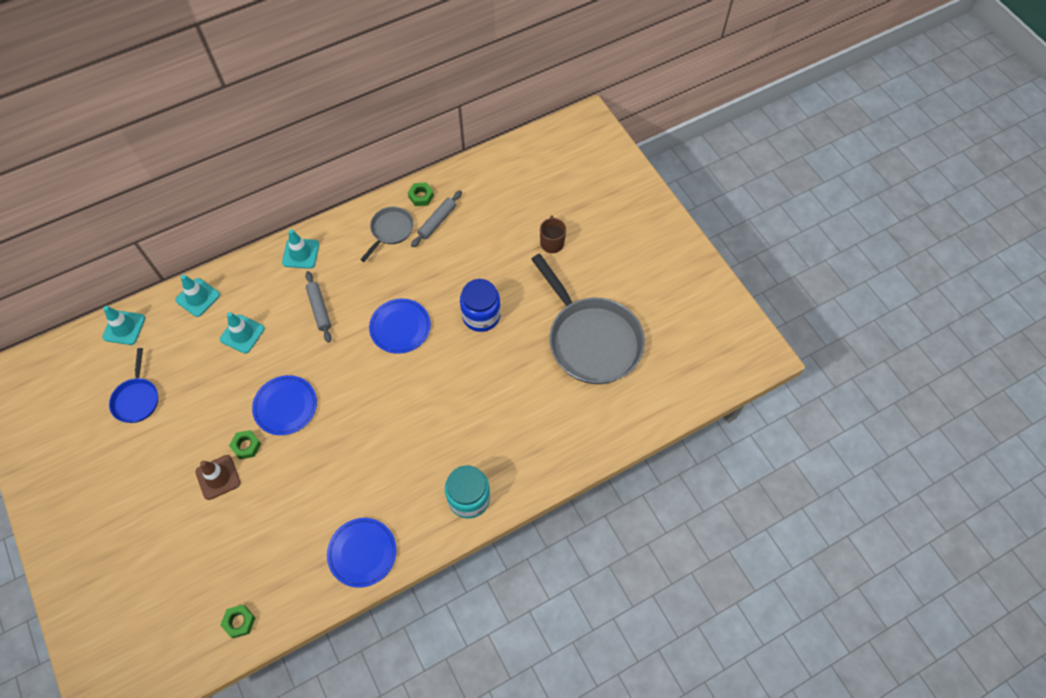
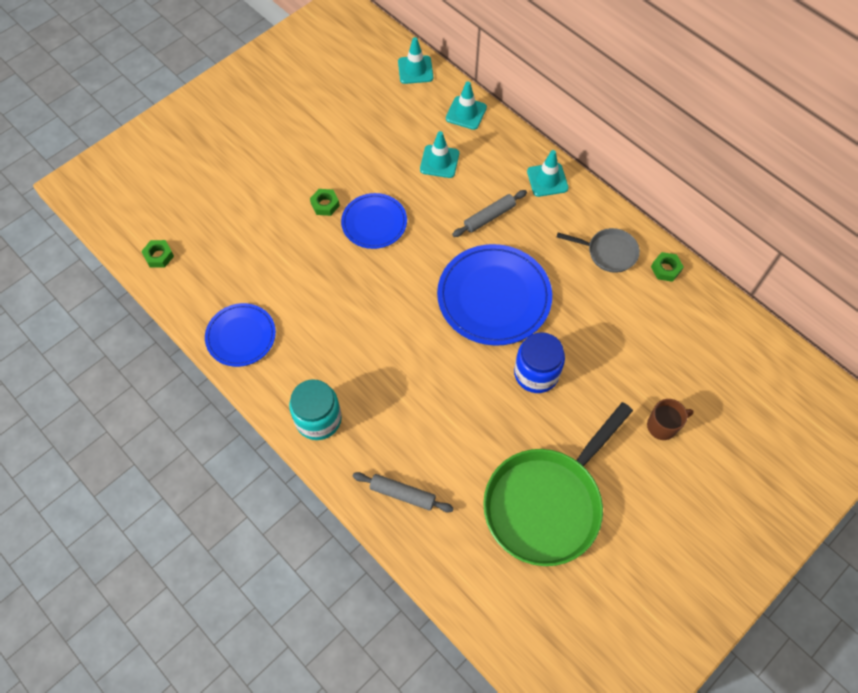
camera: 75 degrees right, 0 degrees up
blue pan [109,348,158,423] -> none
brown traffic cone [195,455,241,500] -> none
blue plate [369,299,431,354] -> blue plate [437,244,552,346], size x1.66
grey rolling pin [411,190,462,247] -> grey rolling pin moved to [352,472,454,513]
grey pan [531,254,645,384] -> green pan [483,402,633,566]

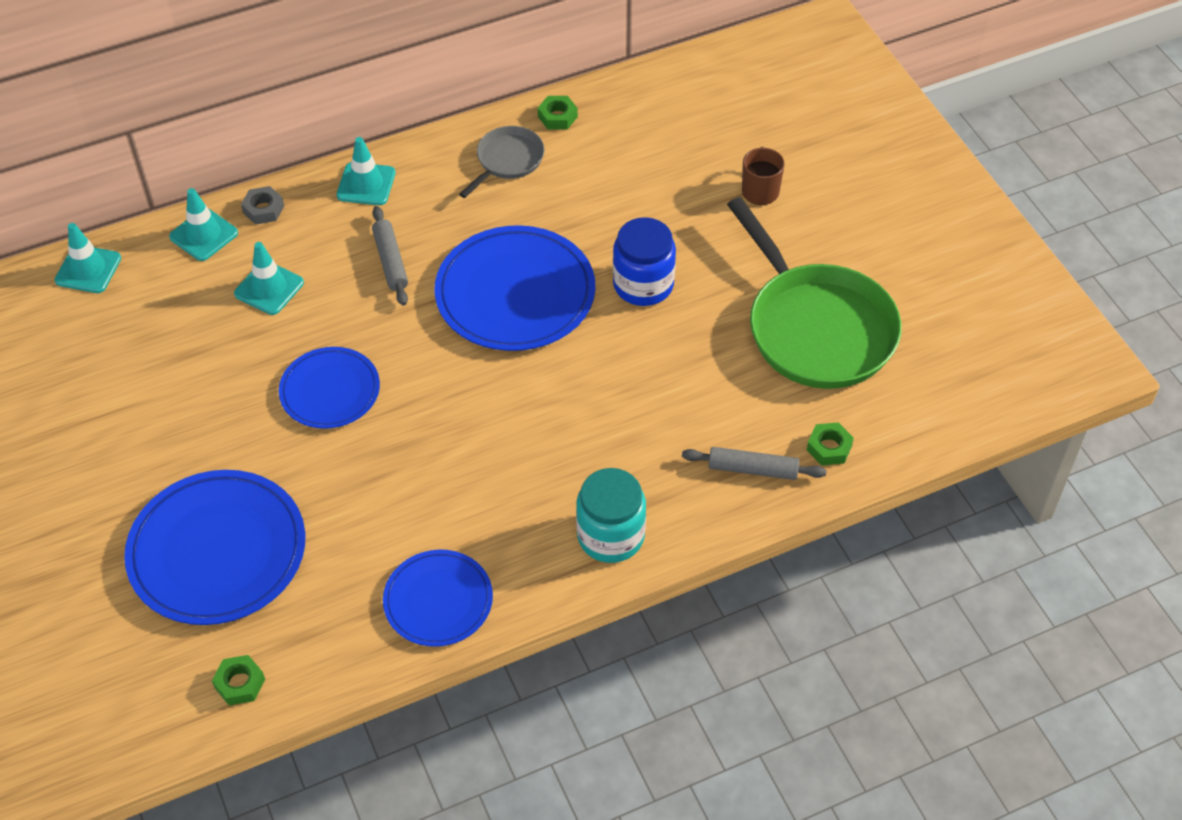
camera: 70 degrees left, 10 degrees down
green nut [310,189,340,216] -> green nut moved to [807,422,854,466]
grey rolling pin [352,472,454,513] -> grey rolling pin turned 60 degrees clockwise [682,447,827,480]
none -> blue plate [124,470,305,625]
none -> grey nut [241,186,284,225]

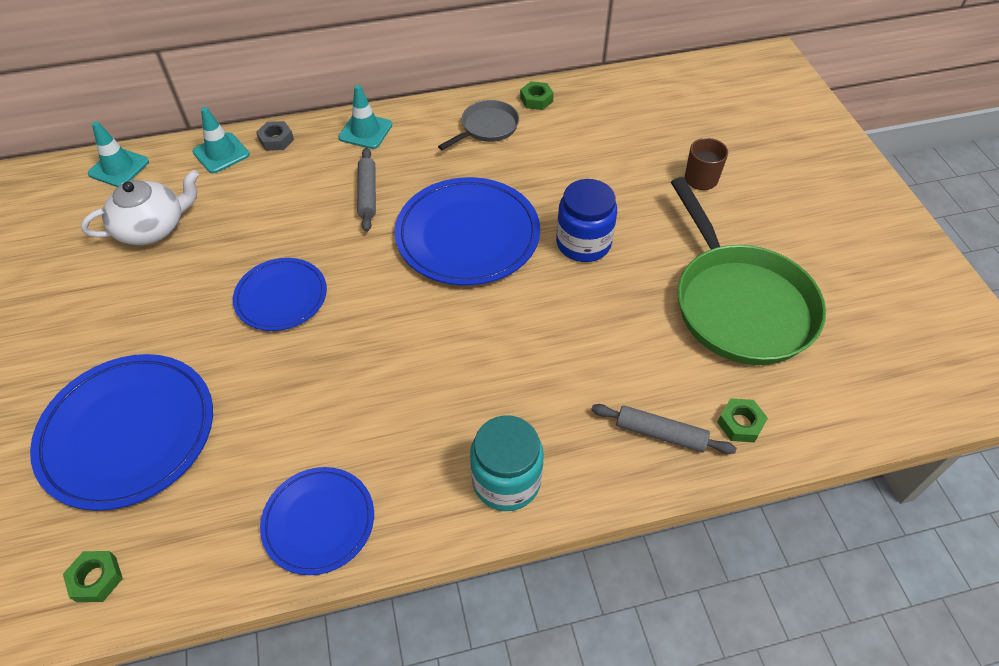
camera: 10 degrees right, 0 degrees up
turquoise traffic cone [234,242,304,315] -> none
none -> white teapot [81,170,199,246]

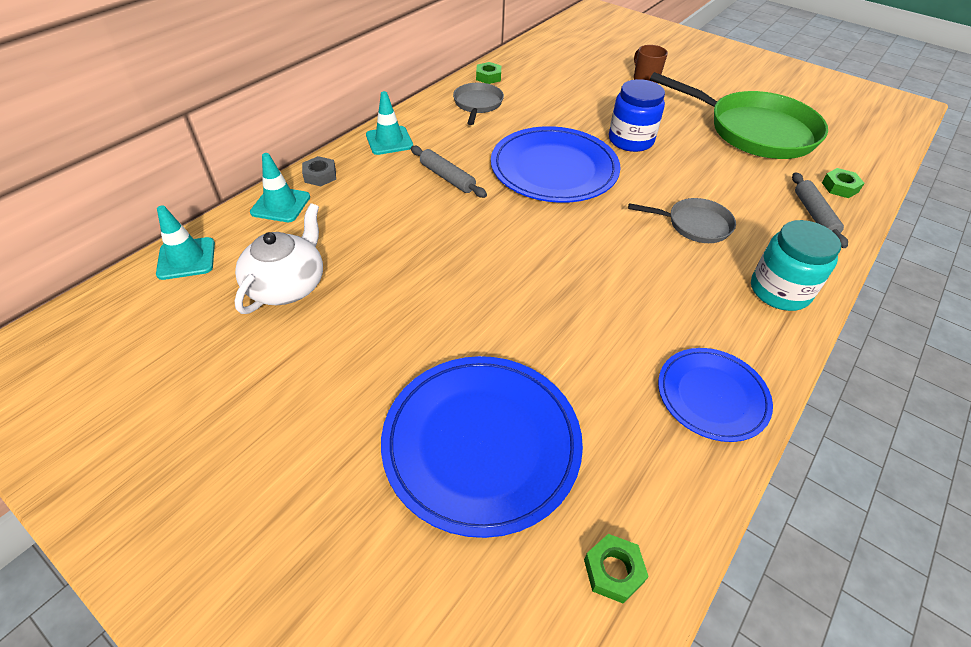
camera: 40 degrees left, 5 degrees down
blue plate [233,258,327,331] -> none
grey rolling pin [591,404,737,454] -> grey rolling pin turned 75 degrees counterclockwise [792,172,848,248]
none -> grey pan [628,198,736,243]

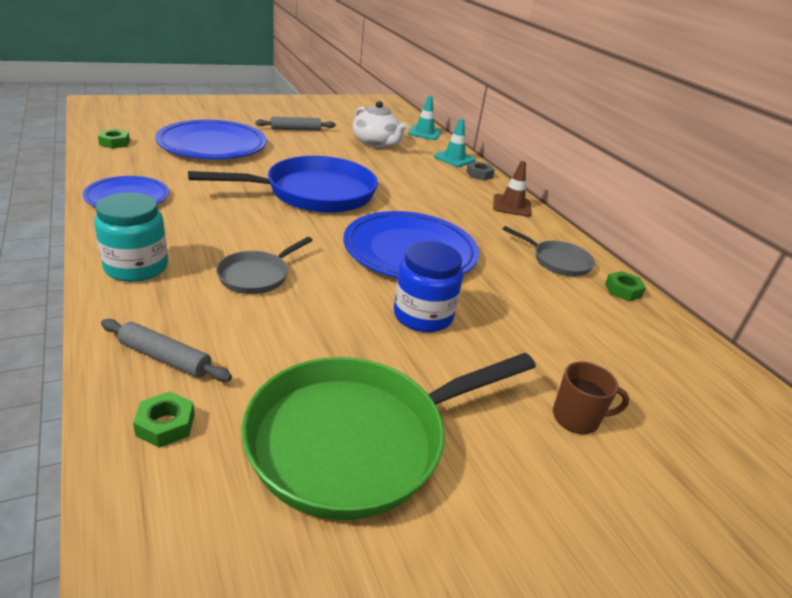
camera: 115 degrees right, 15 degrees down
turquoise traffic cone [366,91,413,155] -> brown traffic cone [493,161,532,217]
grey rolling pin [411,146,487,198] -> grey rolling pin moved to [255,117,335,131]
none -> blue pan [188,156,378,213]

